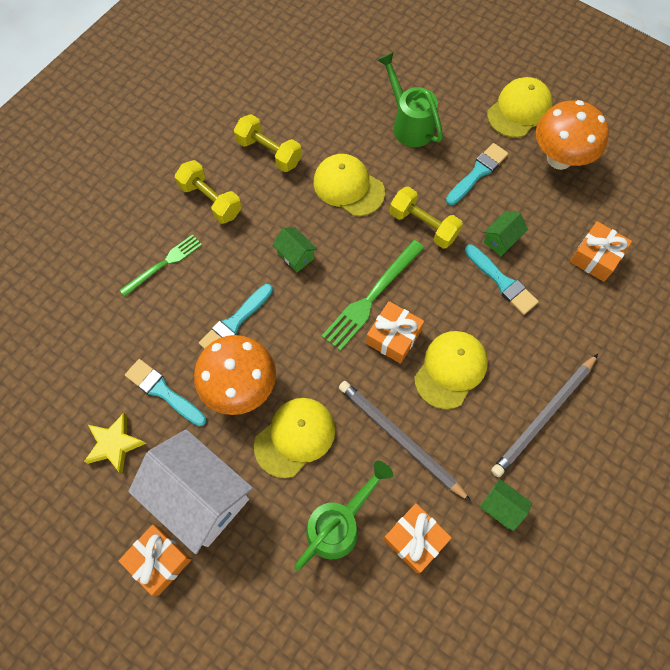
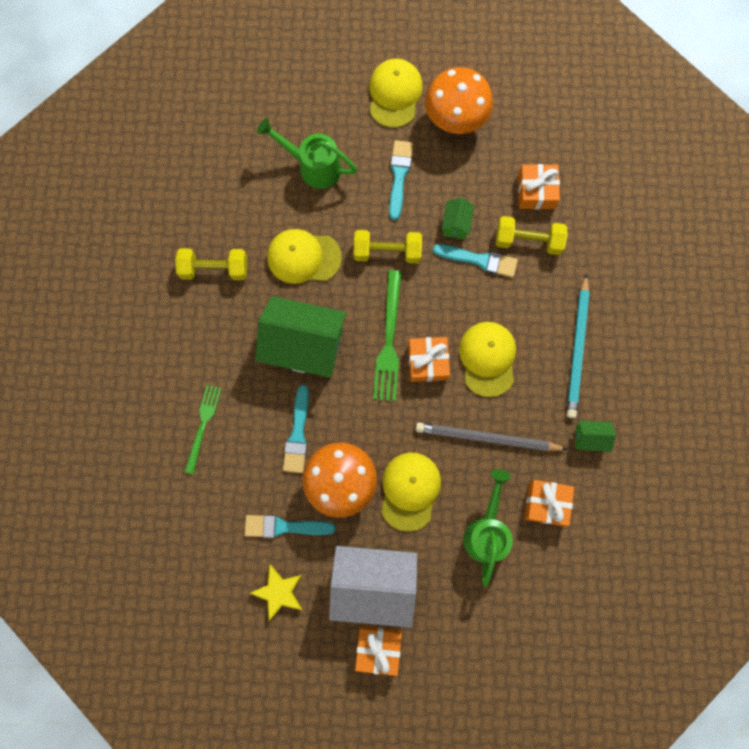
camera: 35 degrees left, 10 degrees up
yellow dumbbell [175,160,242,224] -> yellow dumbbell moved to [496,216,568,255]
green house [272,227,317,272] -> green house [255,296,346,378], size x2.30
grey pencil [491,354,598,477] -> turquoise pencil [567,273,590,418]

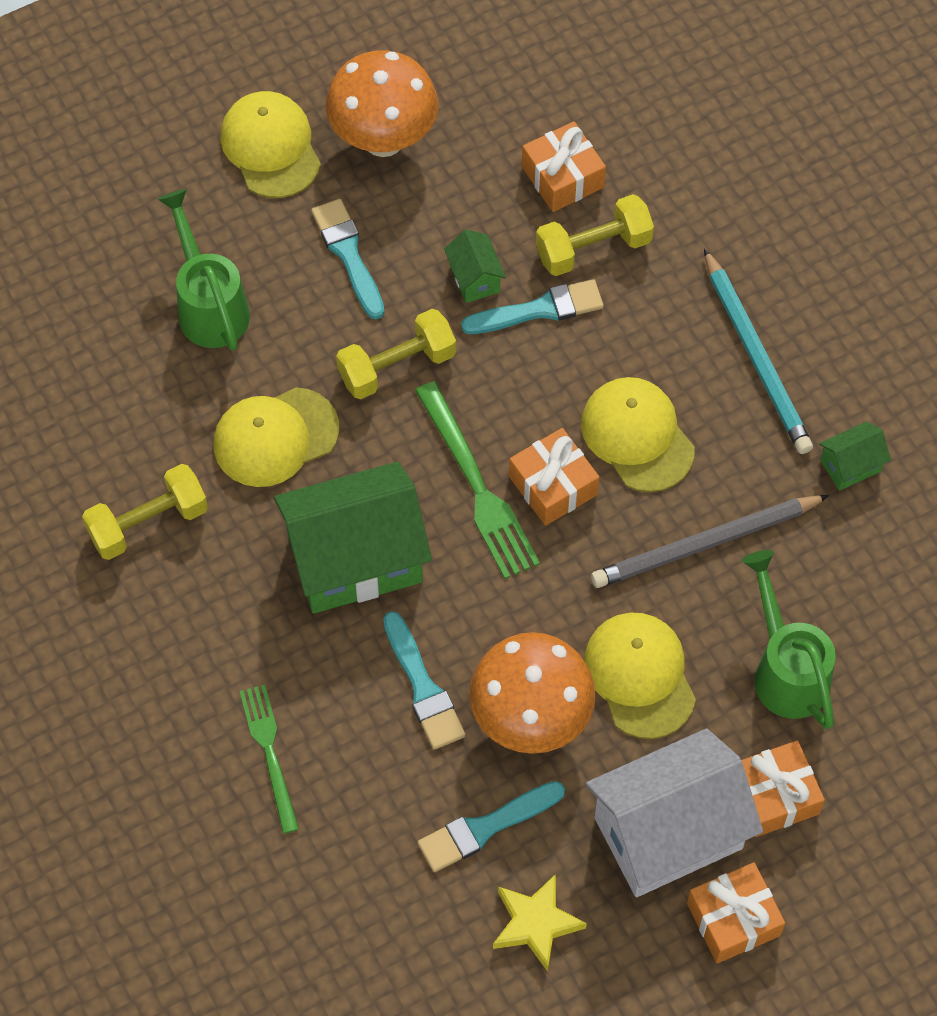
camera: 30 degrees left, 15 degrees down
green watering can [257,118,357,189] -> green watering can turned 75 degrees clockwise [158,189,250,350]
orange gift [524,480,574,526] -> orange gift moved to [742,740,825,837]

